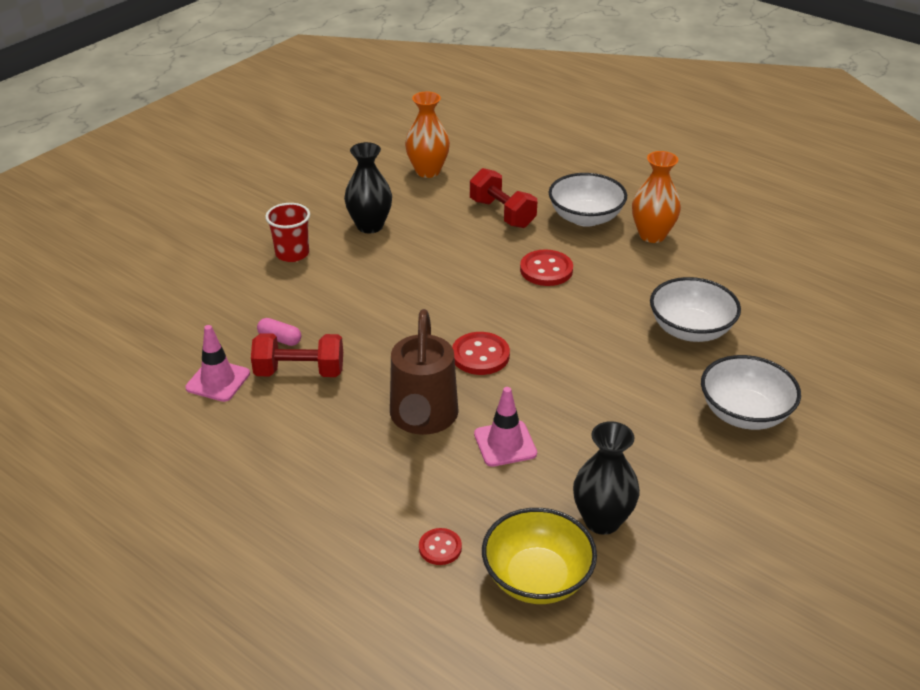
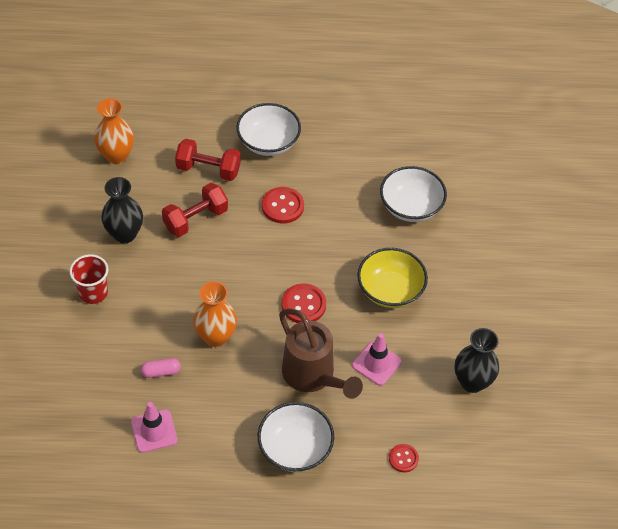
camera: 40 degrees left, 15 degrees up
red dumbbell [251,333,343,377] -> red dumbbell moved to [162,183,228,237]
yellow bowl [482,508,597,604] -> yellow bowl moved to [357,248,428,308]
orange vase [632,151,681,243] -> orange vase moved to [193,281,237,347]
white bowl [701,355,801,430] -> white bowl moved to [258,402,334,472]

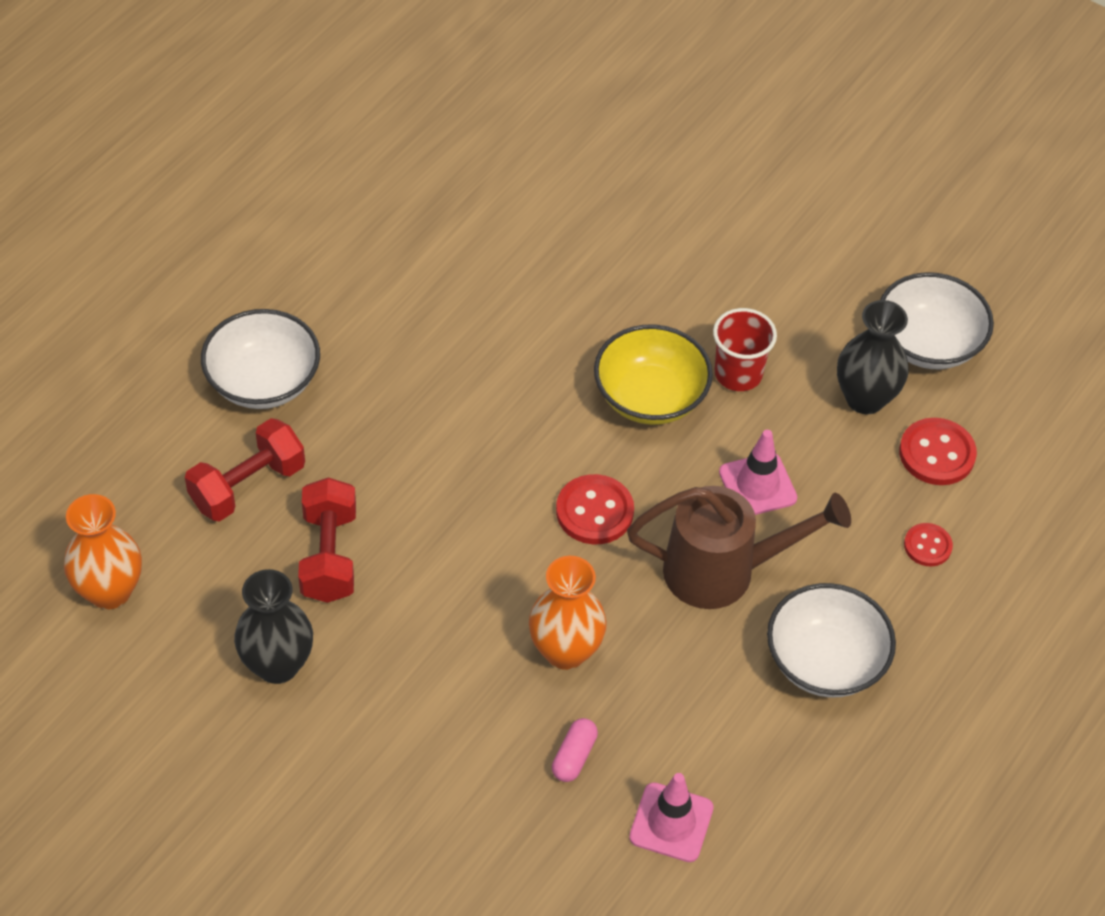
camera: 55 degrees left, 0 degrees up
red cup [70,254,109,304] -> red cup moved to [713,308,777,391]
red button [262,187,304,224] -> red button moved to [899,418,977,485]
white bowl [380,166,447,222] -> white bowl moved to [880,272,994,369]

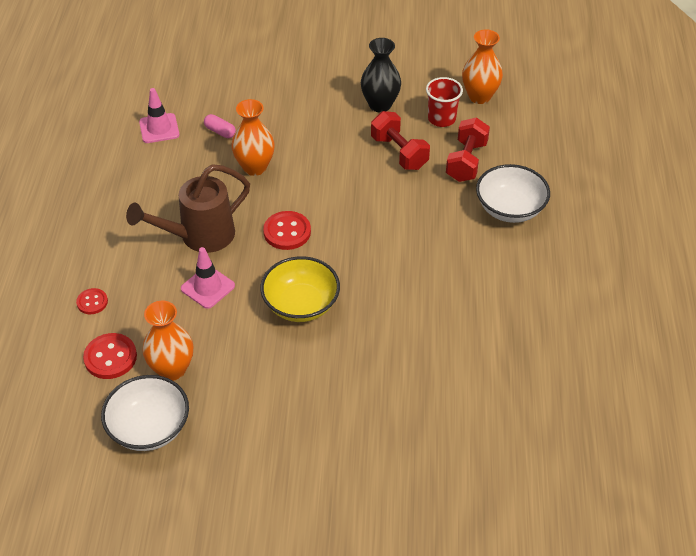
camera: 150 degrees right, 5 degrees down
pink capsule [552,718,598,782] -> pink capsule turned 45 degrees counterclockwise [204,114,236,138]
red cup [713,308,777,391] -> red cup moved to [426,77,463,127]
white bowl [767,583,896,698] -> none
black vase [837,300,909,414] -> orange vase [142,301,193,381]

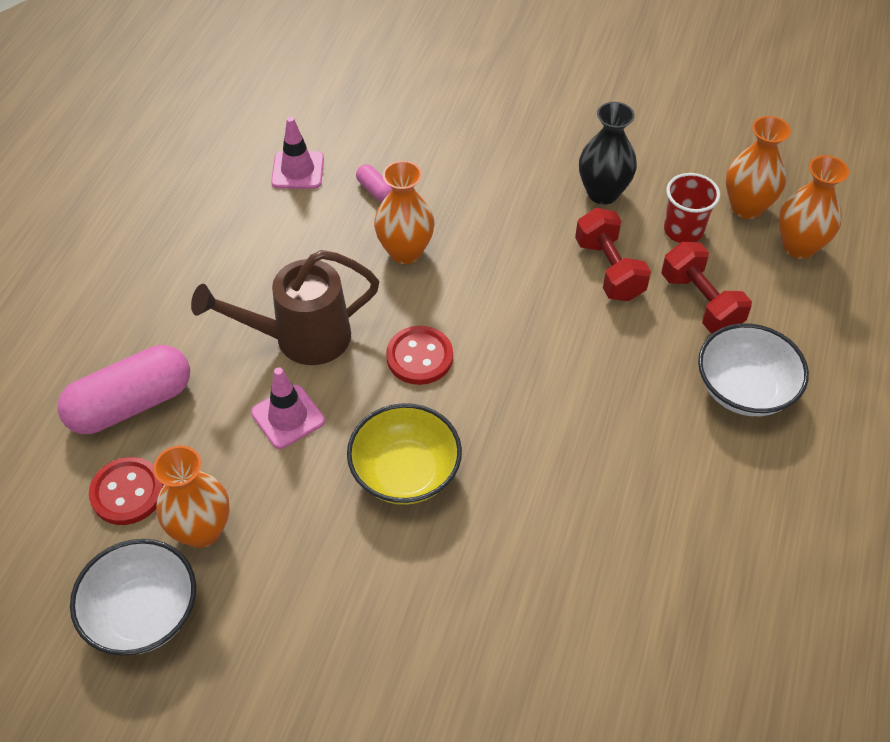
camera: 15 degrees right, 5 degrees up
red button [76,288,108,314] -> pink capsule [58,345,190,434]
red dumbbell [446,118,490,182] -> red dumbbell turned 60 degrees counterclockwise [661,242,752,333]
none -> orange vase [779,155,849,259]

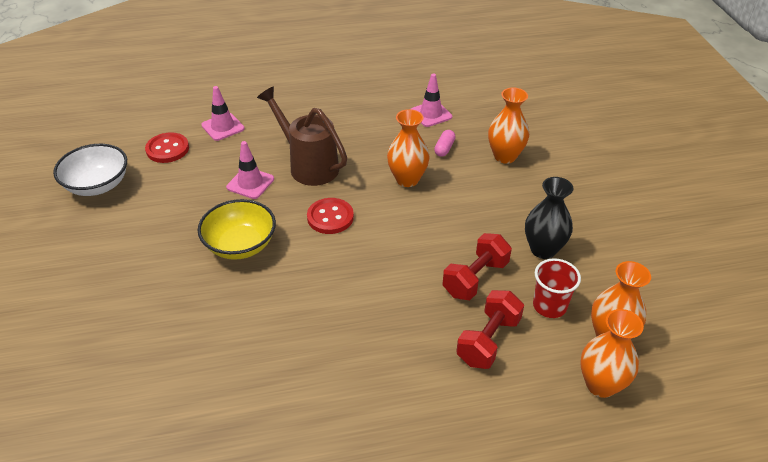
camera: 60 degrees right, 10 degrees down
pink capsule [58,345,190,434] -> pink traffic cone [201,86,245,141]
orange vase [153,445,230,548] -> orange vase moved to [488,88,529,164]
white bowl [698,323,809,416] -> none

